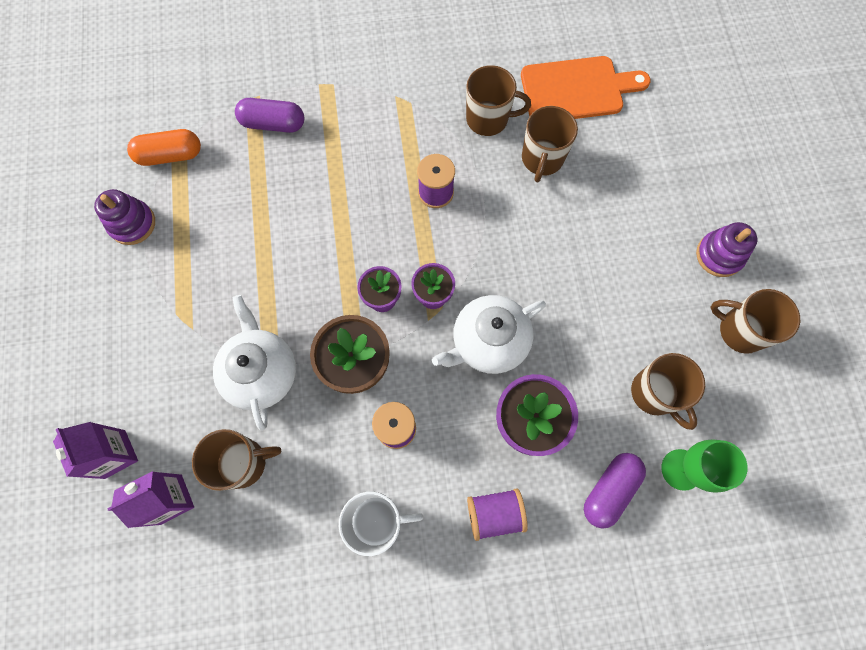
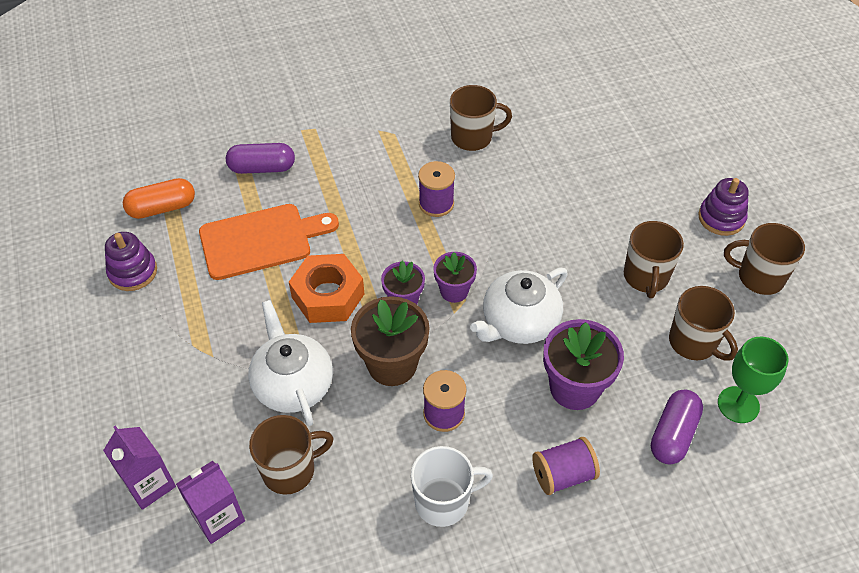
camera: 10 degrees left, 20 degrees down
orange cutting board [521,56,651,119] -> orange cutting board moved to [199,204,339,280]
brown mug [522,106,578,182] -> brown mug moved to [624,221,684,298]
none -> orange nut [289,254,364,323]

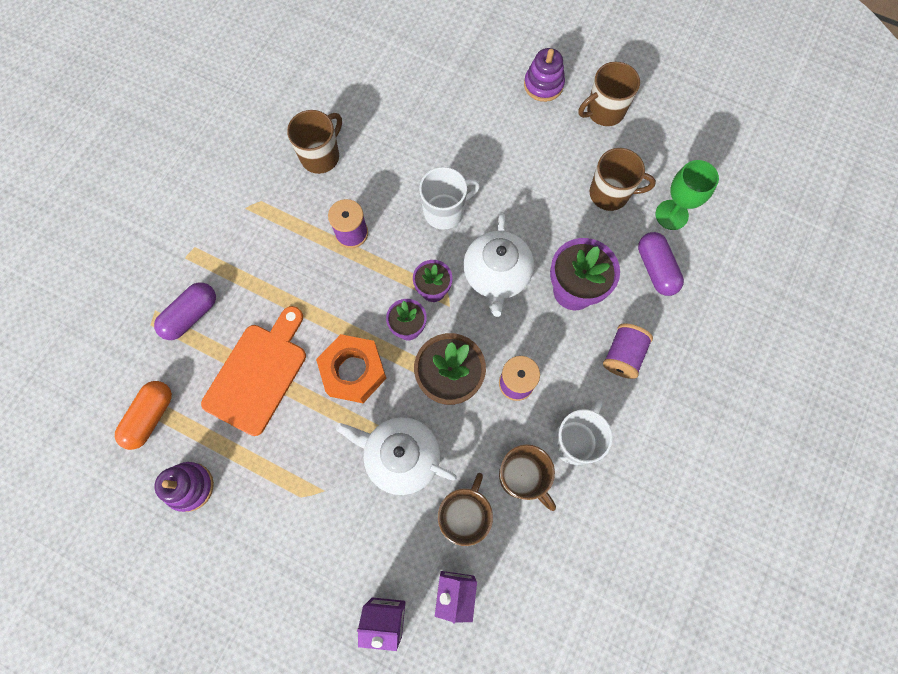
camera: 45 degrees left, 20 degrees up
brown mug [624,221,684,298] -> brown mug moved to [499,444,556,511]
none -> white mug [419,167,480,230]

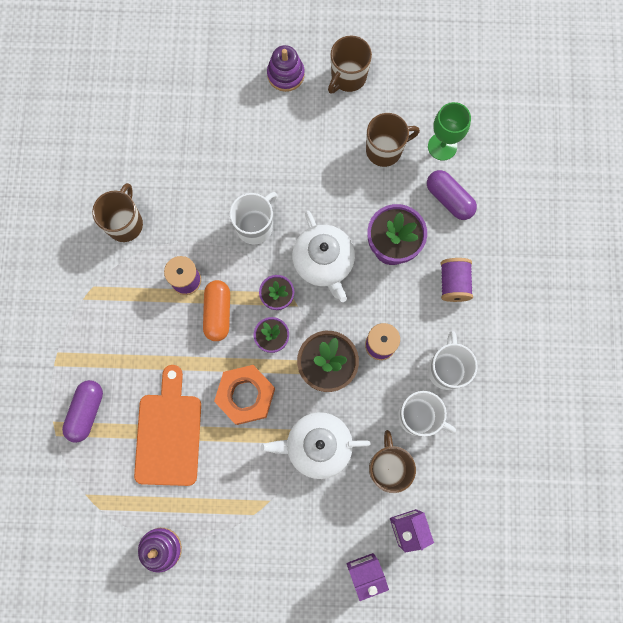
camera: 25 degrees left, 5 degrees up
orange capsule [115,381,172,450] -> orange capsule moved to [203,280,230,341]
brown mug [499,444,556,511] -> white mug [398,391,456,437]

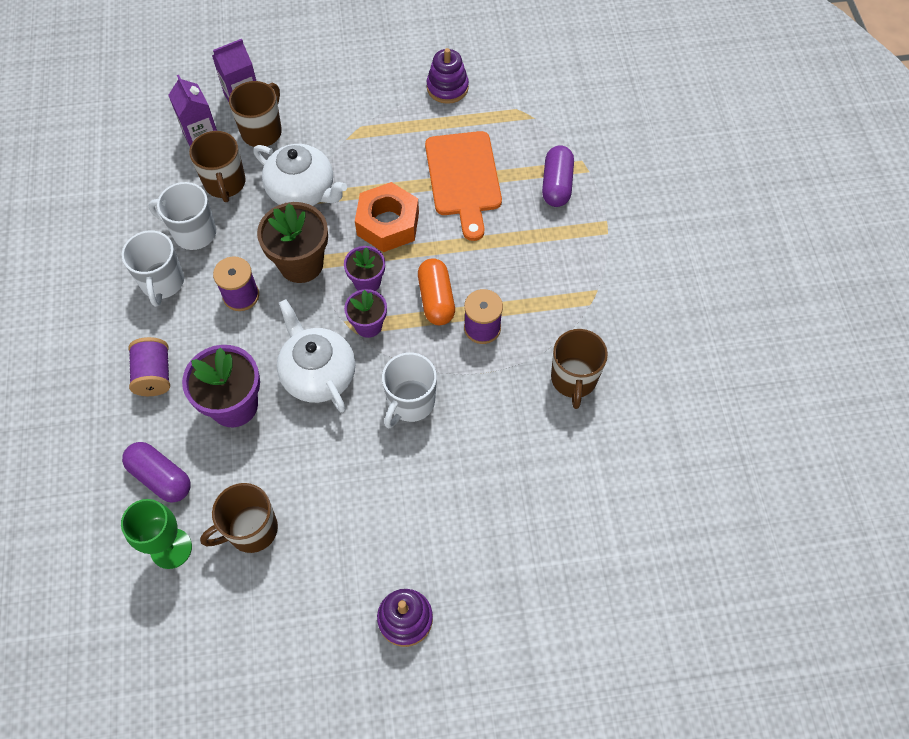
camera: 170 degrees right, 15 degrees down
white teapot [261,412,371,479] -> white teapot turned 45 degrees clockwise [253,144,347,206]
brown mug [328,35,372,94] -> brown mug moved to [229,81,282,147]

